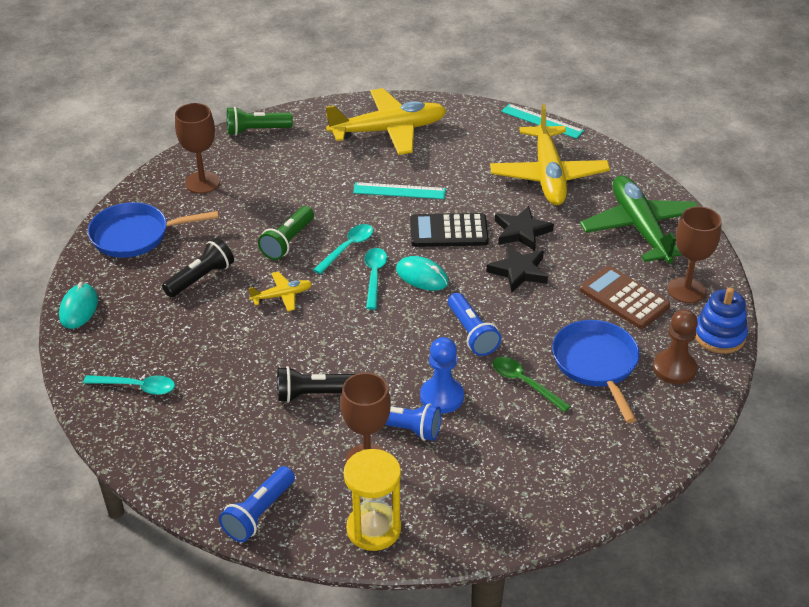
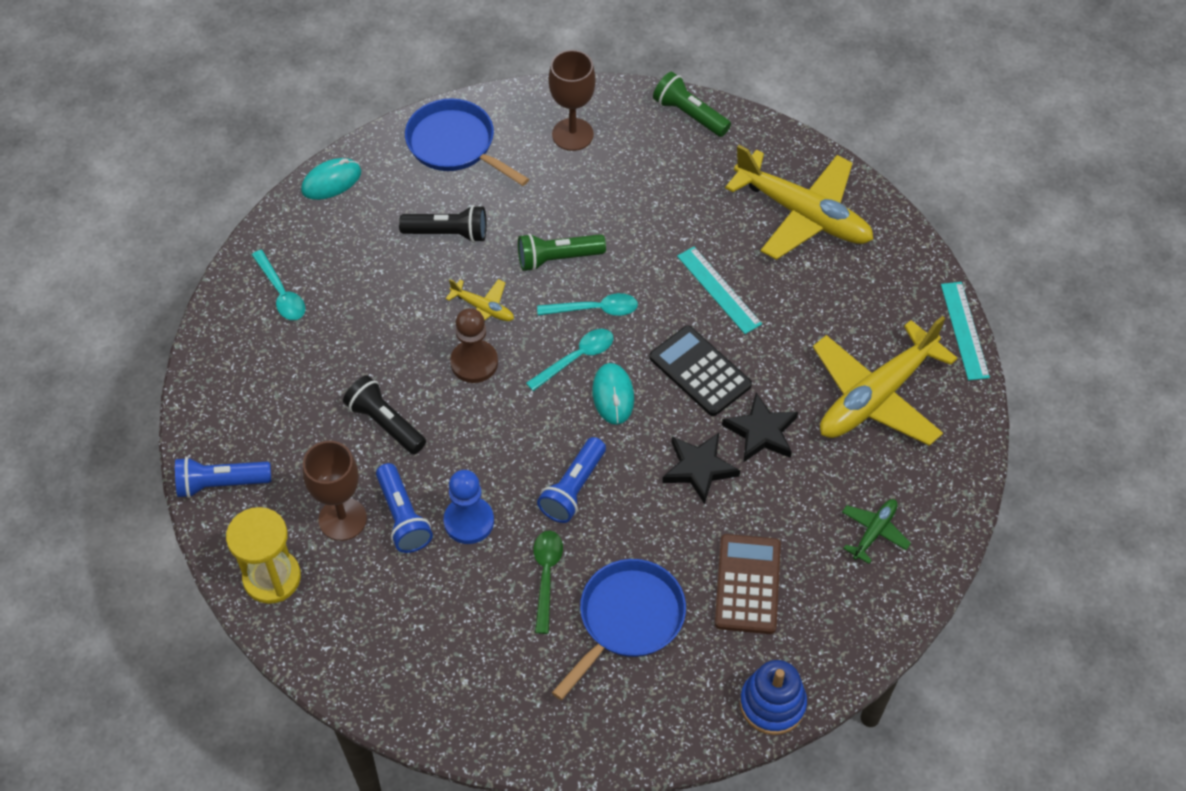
camera: 50 degrees right, 15 degrees up
green plane [580,176,698,264] -> green plane [842,499,911,564], size x0.45
brown pawn [653,309,698,385] -> brown pawn moved to [450,308,498,383]
brown goblet [667,206,722,303] -> none

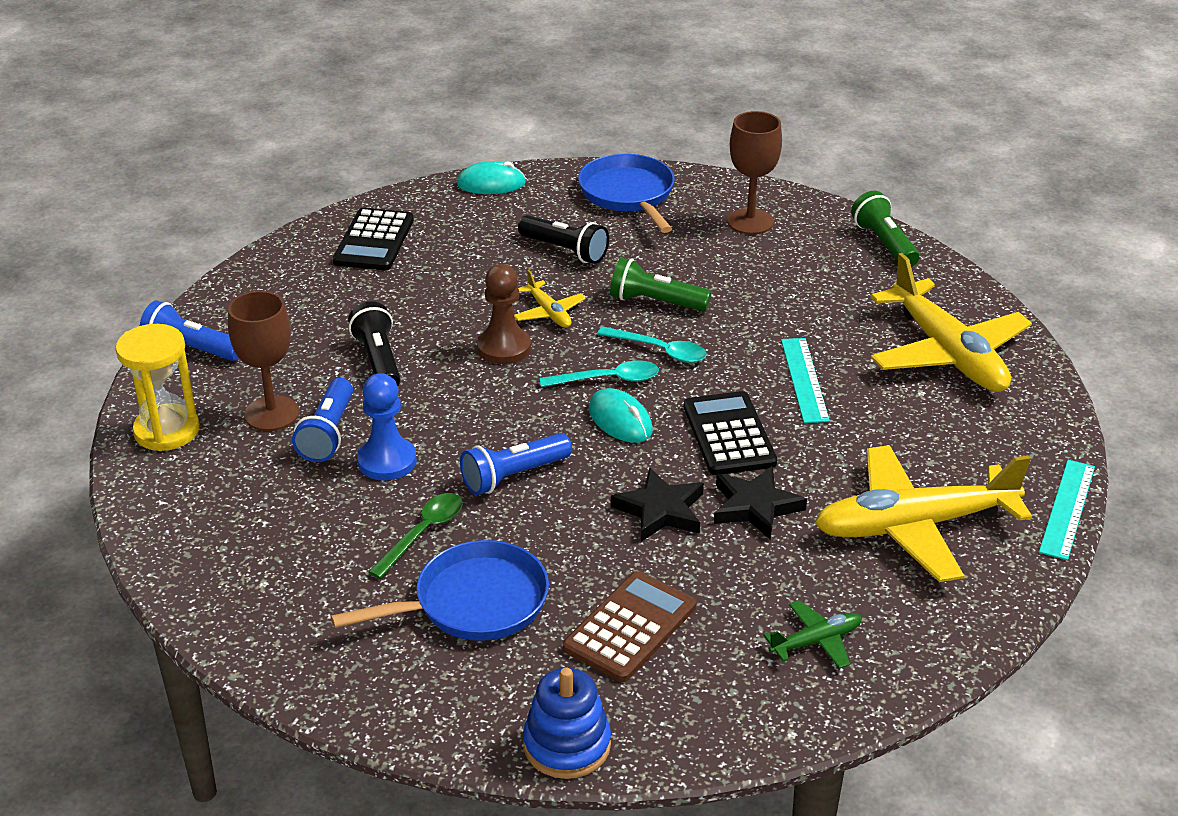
camera: 30 degrees right, 20 degrees down
turquoise spoon [252,250,305,320] -> black calculator [333,208,414,270]
turquoise mouse [592,363,634,425] -> turquoise mouse turned 60 degrees counterclockwise [589,388,653,443]

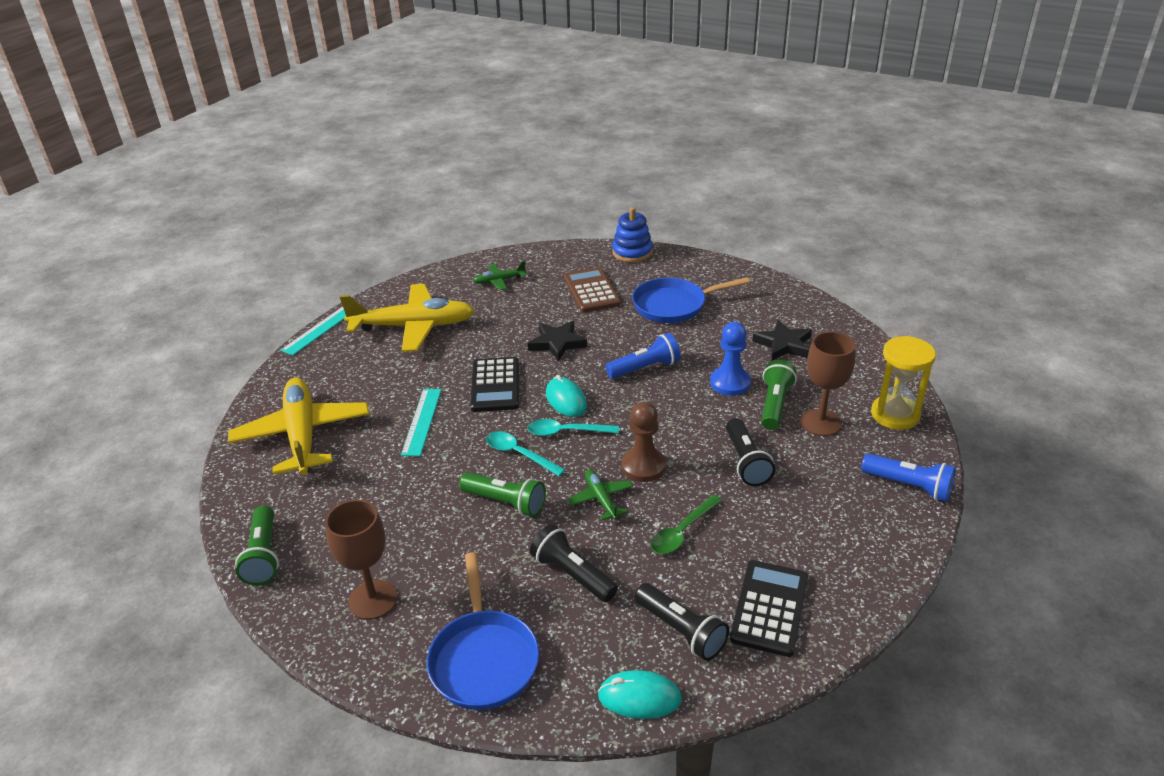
camera: 170 degrees left, 0 degrees up
blue flashlight [292,378,353,462] -> green flashlight [761,360,797,430]
green spoon [369,493,462,579] -> green spoon moved to [651,495,722,554]
yellow plane [514,270,586,328] -> green plane [568,469,633,520]
brown calculator [563,571,696,682] -> brown calculator turned 120 degrees clockwise [564,267,621,312]
black star [714,466,807,540] -> black star moved to [752,320,812,361]
none -> black flashlight [635,583,729,661]

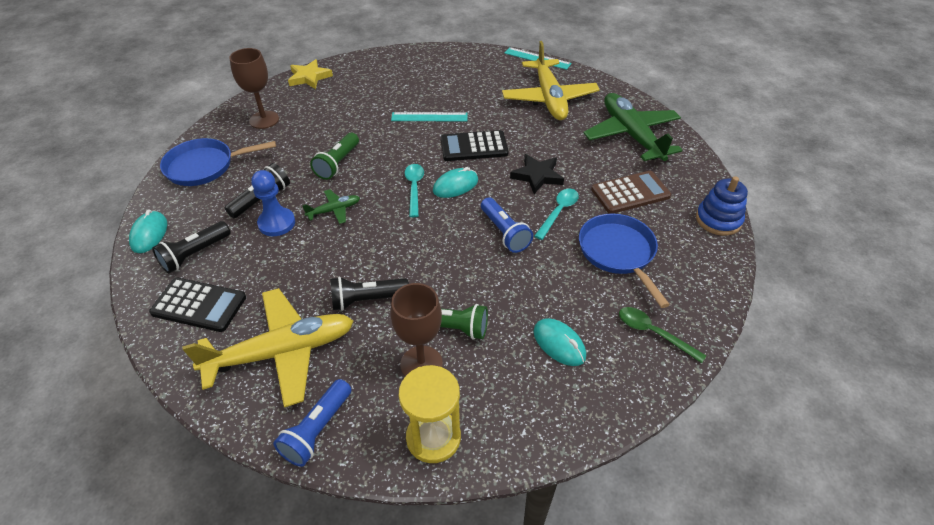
camera: 85 degrees right, 10 degrees up
yellow plane [228,378,369,475] -> yellow plane moved to [182,288,353,407]
green flashlight [235,506,279,585] -> yellow star [288,59,333,89]
green plane [473,261,526,290] -> green plane [583,93,683,161], size x2.22
turquoise spoon [486,431,565,476] -> turquoise spoon moved to [534,189,579,240]
brown pawn [621,402,666,482] -> none
green spoon [651,495,722,554] -> green spoon moved to [619,307,706,363]
blue pawn [710,322,751,396] -> blue pawn moved to [251,170,295,236]
black star [752,320,812,361] -> turquoise mouse [534,318,586,366]

